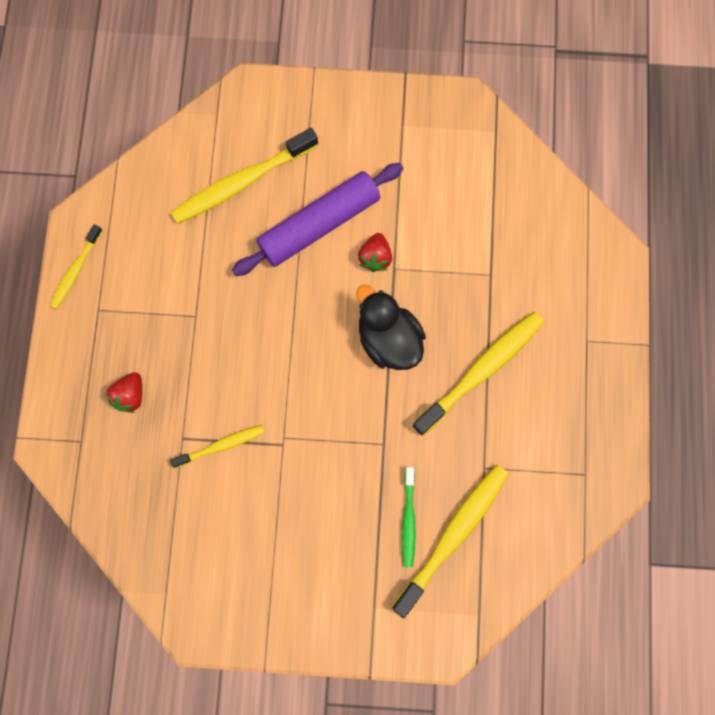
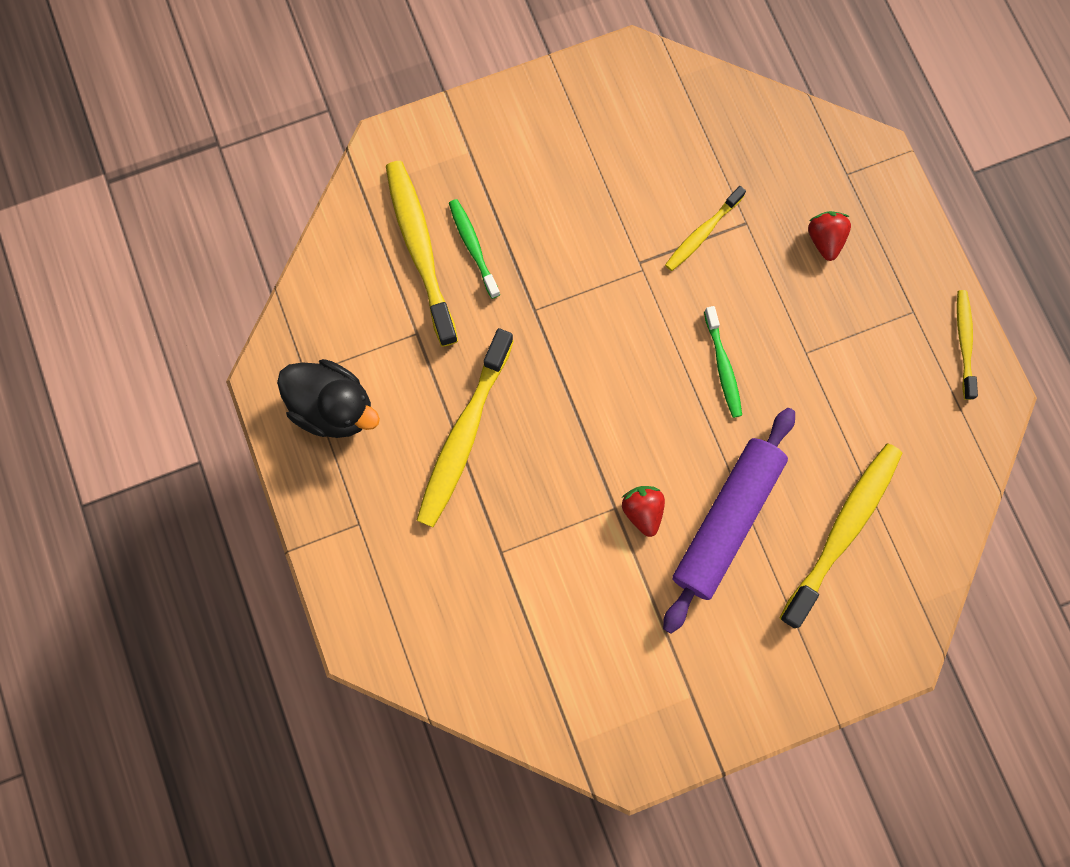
camera: 155 degrees right, 0 degrees up
black duck [356,285,426,370] -> black duck moved to [277,359,380,438]
yellow toothbrush [392,464,509,618] -> yellow toothbrush turned 150 degrees clockwise [386,161,458,347]
none -> green toothbrush [704,306,742,418]

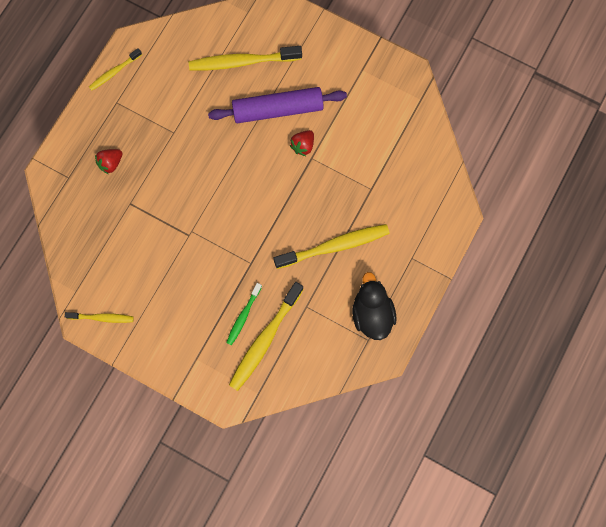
camera: 130 degrees left, 0 degrees up
yellow toothbrush [665,186,746,271] -> yellow toothbrush moved to [65,312,134,323]
green toothbrush [704,306,742,418] -> none

